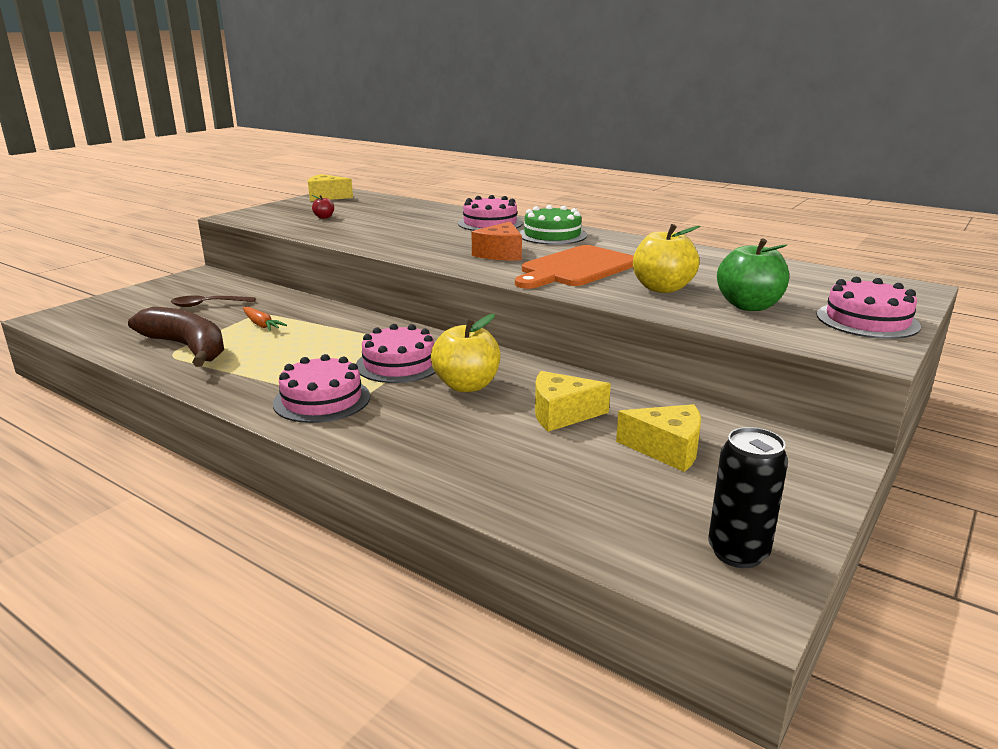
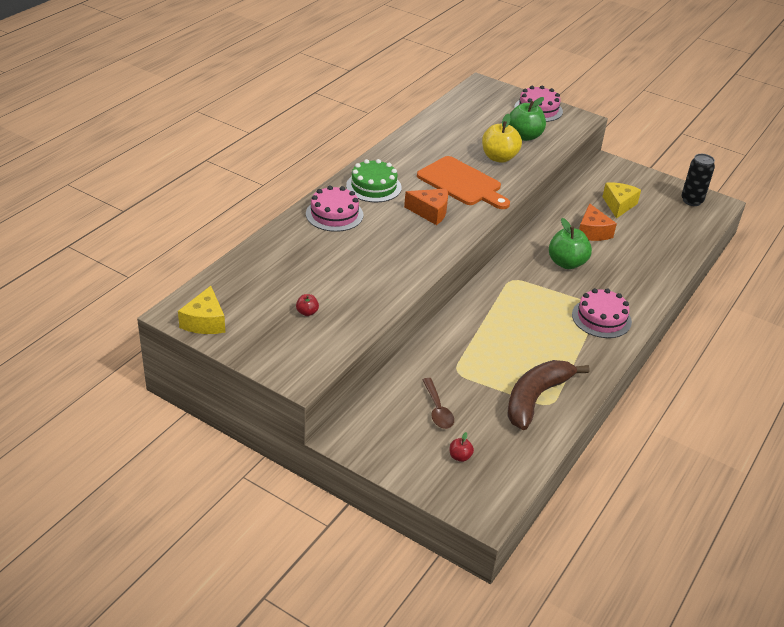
camera: 95 degrees left, 15 degrees up
orange carrot [243,307,287,331] -> none
pink cake [356,324,436,383] -> none
yellow apple [431,314,501,392] -> green apple [549,218,592,269]
yellow cheese [535,371,611,432] -> orange cheese [579,203,617,241]
none -> red apple [450,432,474,462]

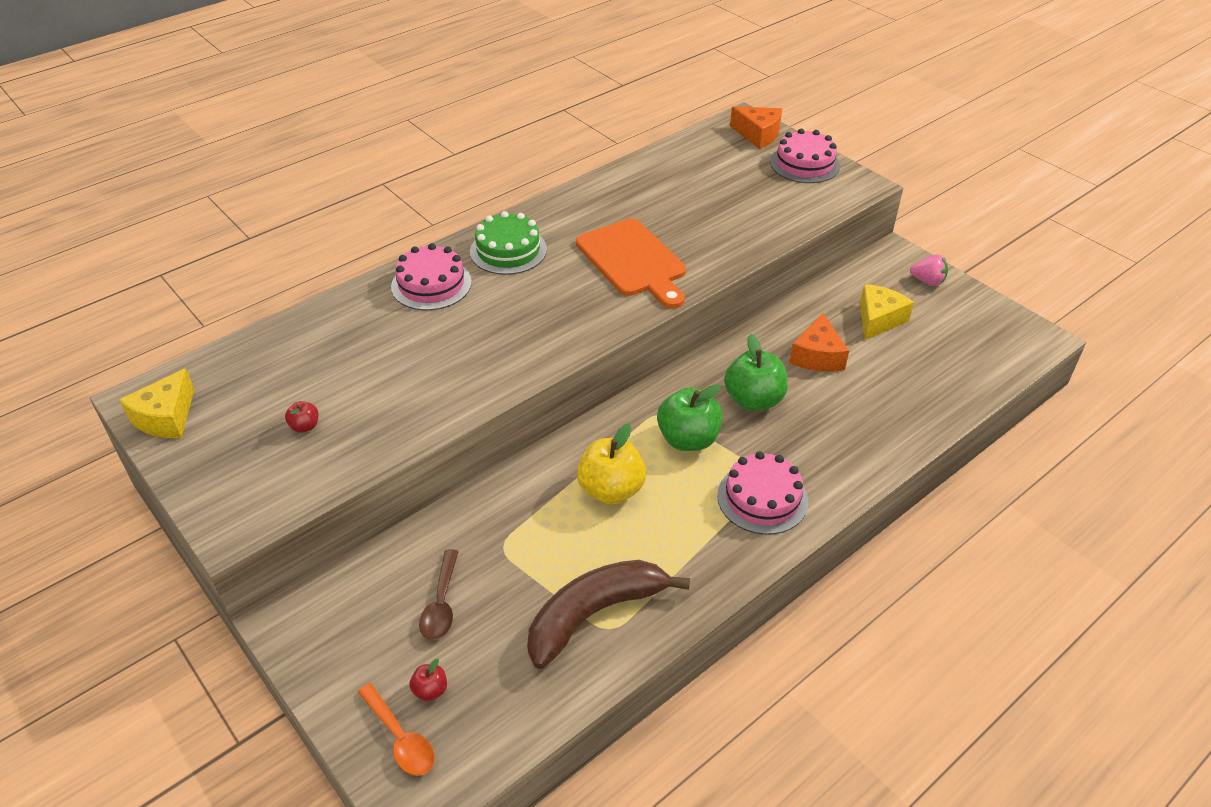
camera: 20 degrees right, 5 degrees up
orange cheese [404,188,448,225] -> orange cheese moved to [730,106,782,149]
yellow apple [482,114,522,163] -> yellow apple moved to [577,424,646,505]
green apple [509,97,546,141] -> green apple moved to [657,384,723,451]
black can [681,154,715,206] -> none
none -> orange spoon [358,683,435,776]
none -> pink strawberry [910,255,948,286]

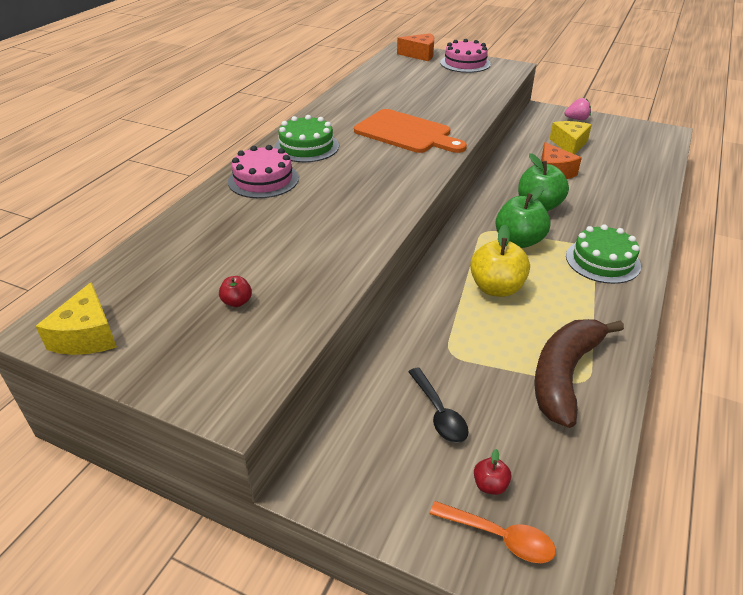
camera: 25 degrees left, 5 degrees down
brown spoon [419,549,459,640] -> black spoon [408,368,469,443]
pink cake [717,451,808,535] -> green cake [566,224,641,284]

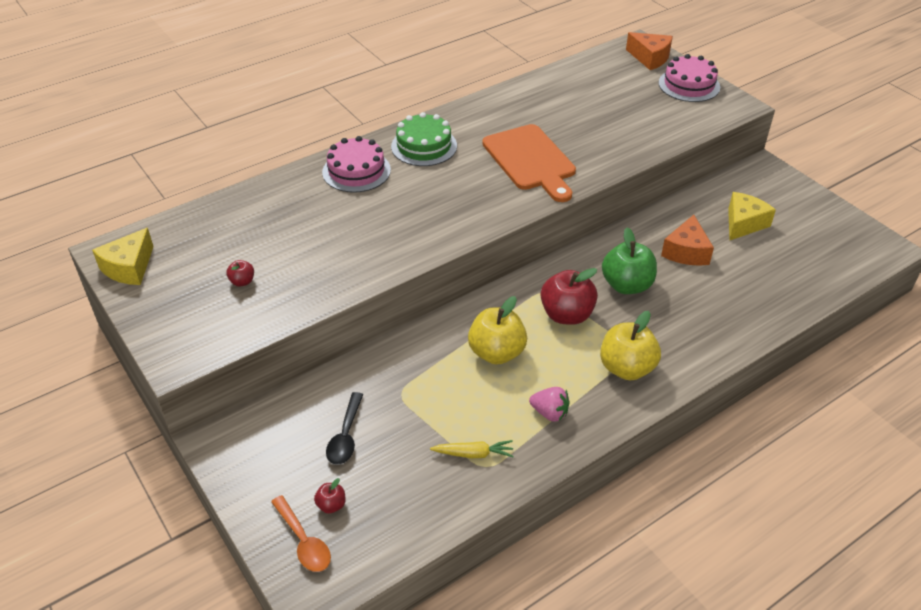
camera: 30 degrees right, 5 degrees up
green apple [496,186,551,248] -> red apple [541,268,598,325]
brown banana [534,319,624,428] -> yellow carrot [430,440,514,458]
pink strawberry [564,98,591,120] -> pink strawberry moved to [529,387,570,422]
green cake [566,224,641,284] -> yellow apple [600,311,661,380]

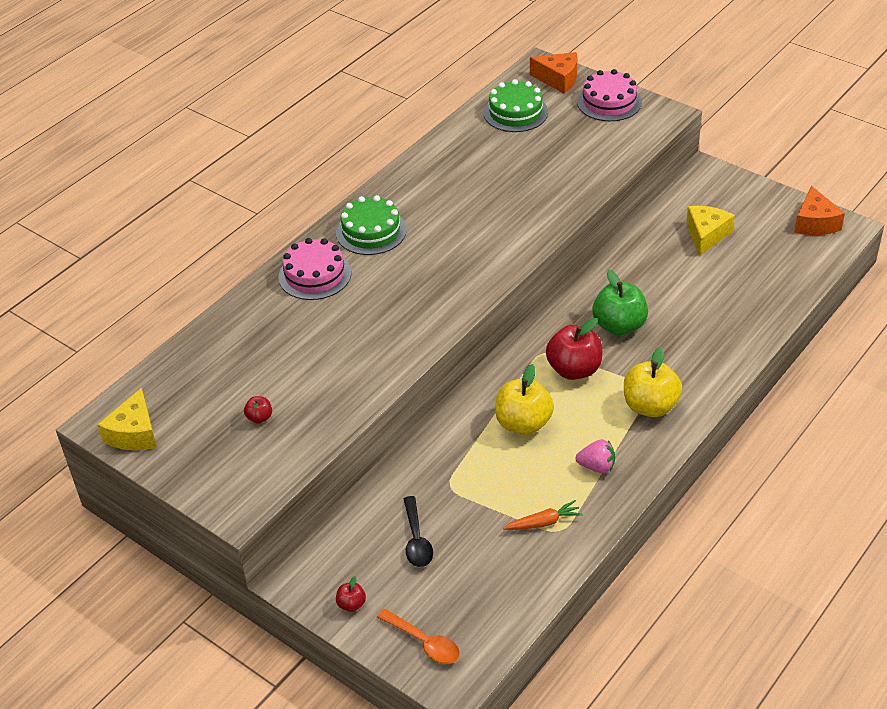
camera: 15 degrees left, 0 degrees up
red apple [314,478,346,514] -> red apple moved to [336,576,366,612]
yellow carrot [430,440,514,458] -> orange carrot [503,500,583,530]
orange cutting board [482,124,576,202] -> none
orange cheese [661,215,714,266] -> orange cheese moved to [794,186,845,235]
none -> green cake [484,79,548,132]

